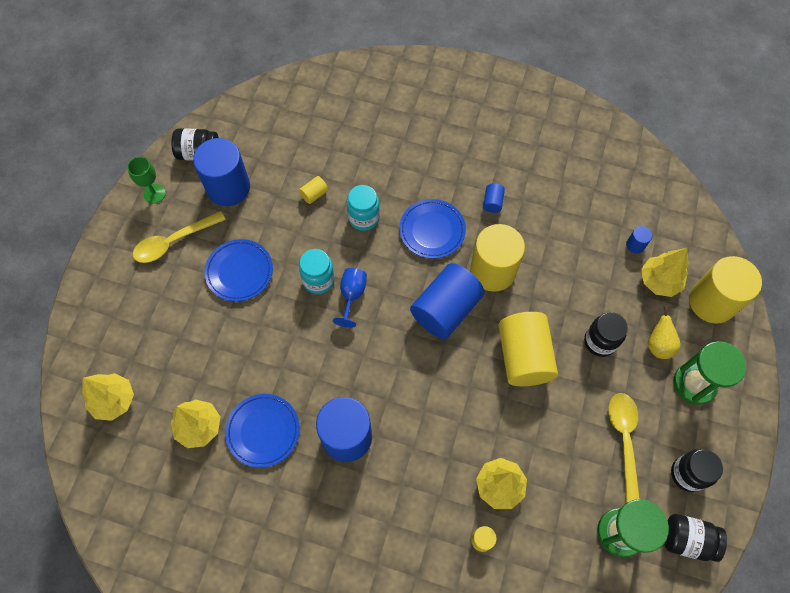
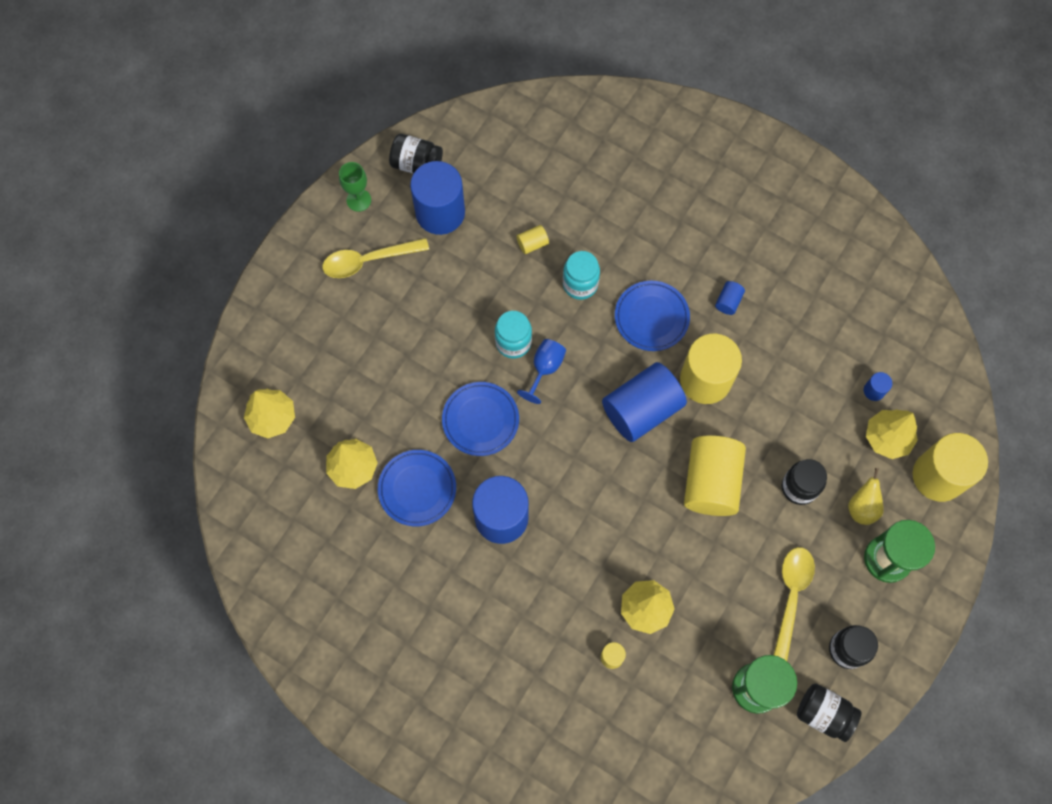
camera: 15 degrees right, 5 degrees up
blue plate [205,239,273,302] -> blue plate moved to [442,382,519,456]

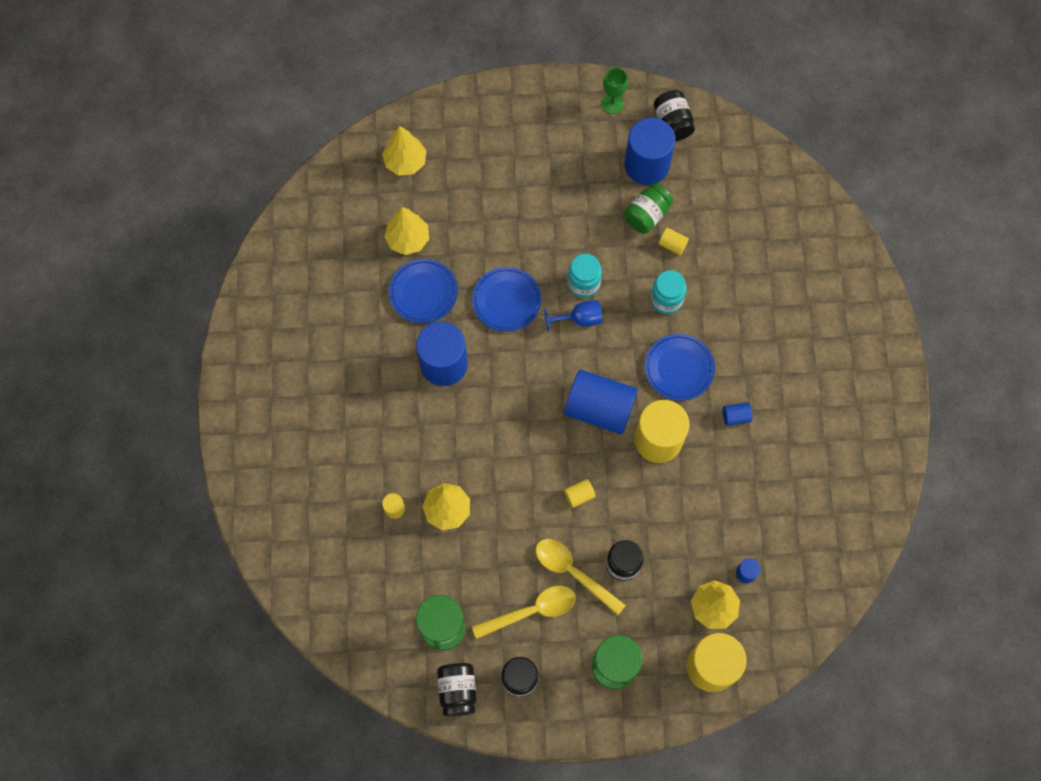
camera: 55 degrees right, 0 degrees up
yellow spoon [322,238,429,278] -> yellow spoon moved to [536,539,626,615]
yellow cylinder [684,435,746,516] -> yellow cylinder [564,479,596,508], size x0.42
yellow pear [848,468,884,525] -> none
none -> green jar [624,183,673,234]

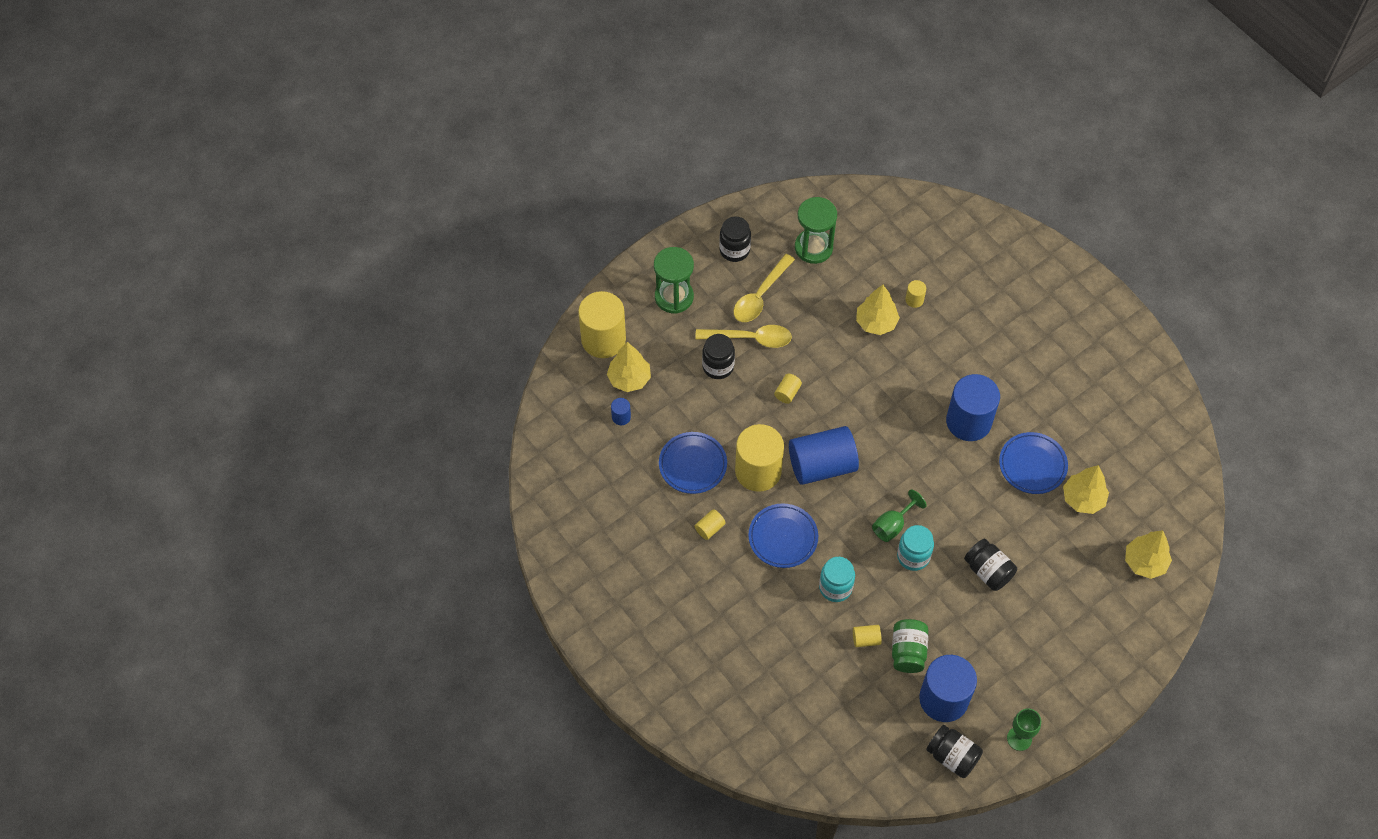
camera: 145 degrees right, 10 degrees down
black jar [437,663,476,717] -> black jar moved to [964,539,1017,591]
blue plate [472,267,541,332] -> blue plate moved to [659,432,727,494]
blue goblet [544,300,603,332] -> green goblet [872,489,927,542]
blue cylinder [723,402,752,426] -> yellow cylinder [695,509,726,540]

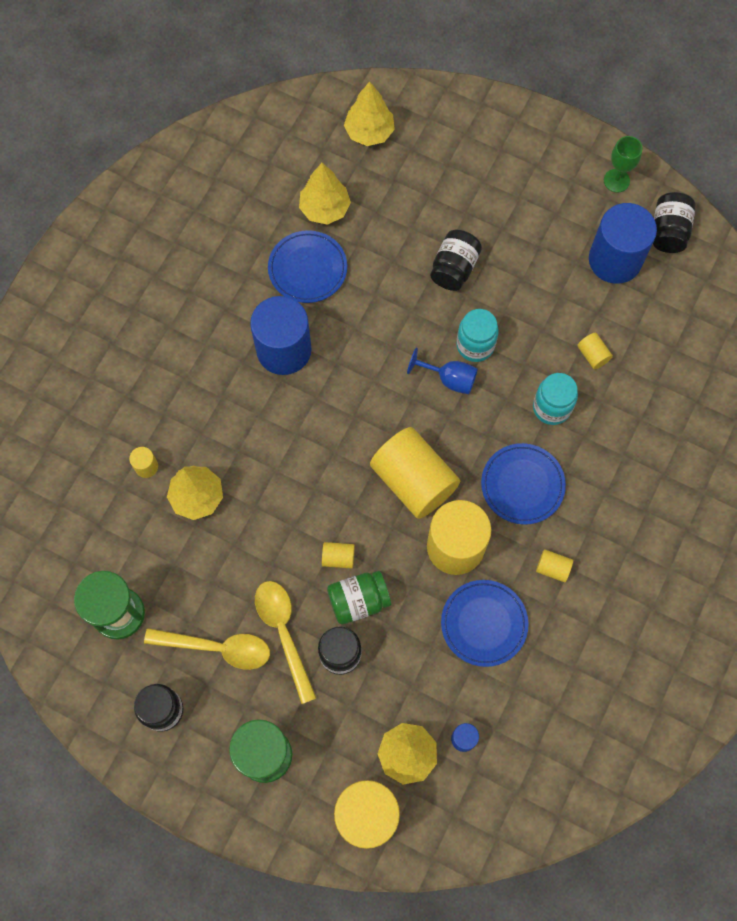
camera: 115 degrees left, 10 degrees up
blue cylinder [789,426,859,485] -> yellow cylinder [370,427,460,519]
green goblet [872,489,927,542] -> blue goblet [407,348,478,394]
green jar [892,619,928,673] -> green jar moved to [327,571,391,624]

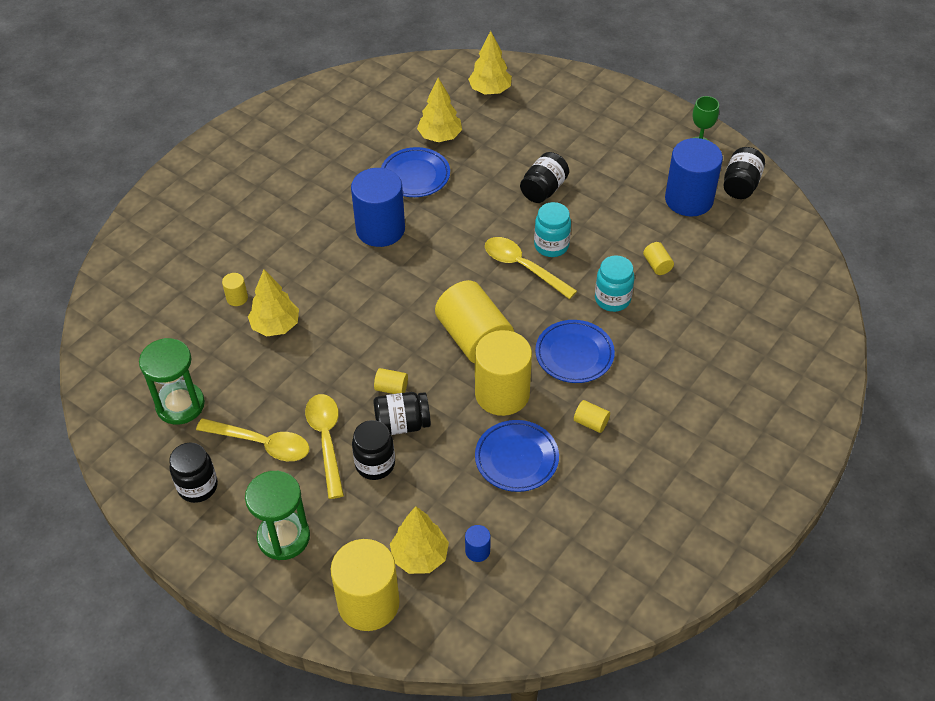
camera: 10 degrees right, 20 degrees down
green jar [327,571,391,624] -> black jar [373,392,431,435]
blue goblet [407,348,478,394] -> yellow spoon [485,237,577,299]

